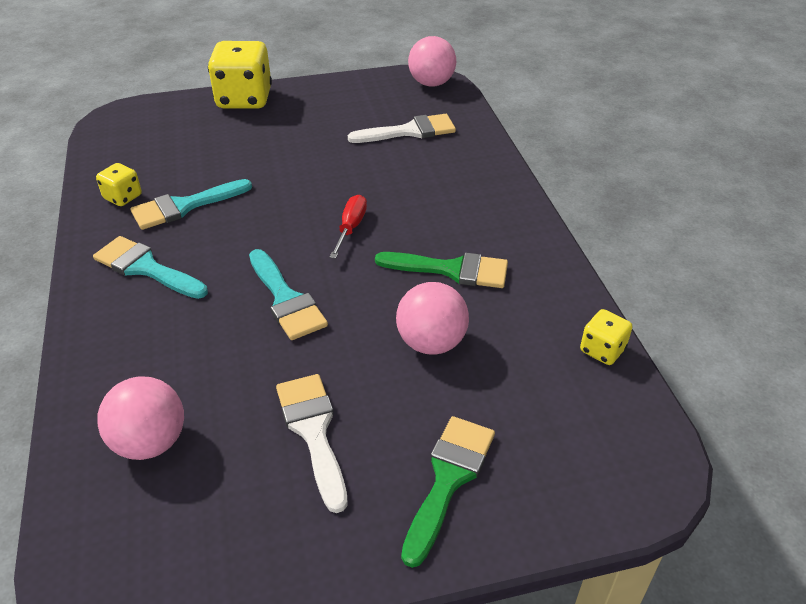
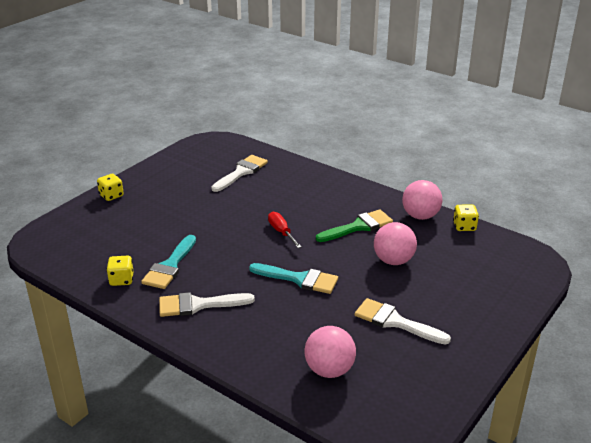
camera: 40 degrees left, 10 degrees down
turquoise brush [93,236,208,299] -> white brush [159,292,255,317]
yellow dice [208,41,272,109] -> yellow dice [97,174,124,201], size x0.50
green brush [401,416,495,568] -> none
pink ball [408,36,456,86] -> pink ball moved to [402,180,442,220]

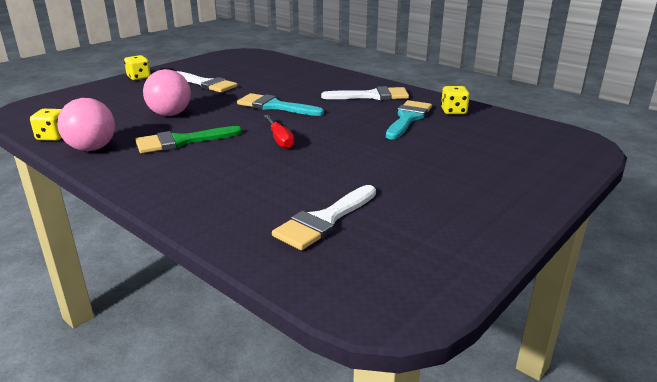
camera: 175 degrees left, 5 degrees down
yellow dice [97,174,124,201] -> yellow dice moved to [124,55,151,80]
pink ball [305,326,356,378] -> none

